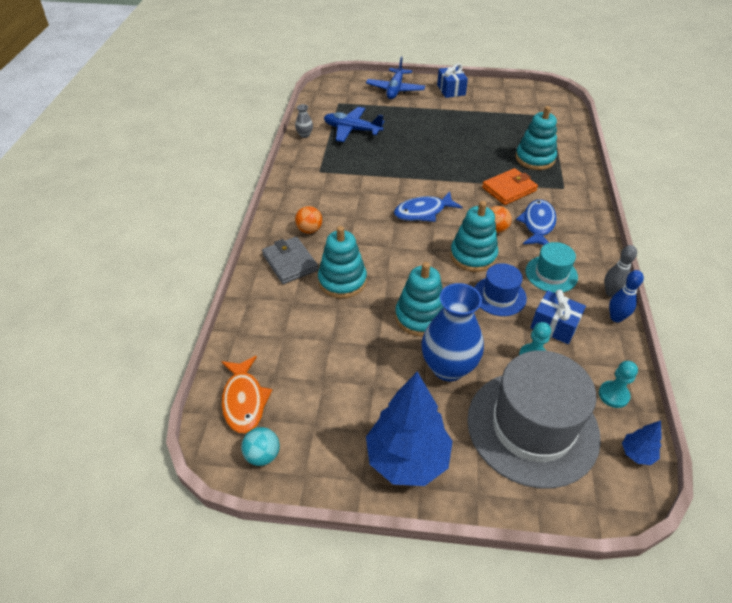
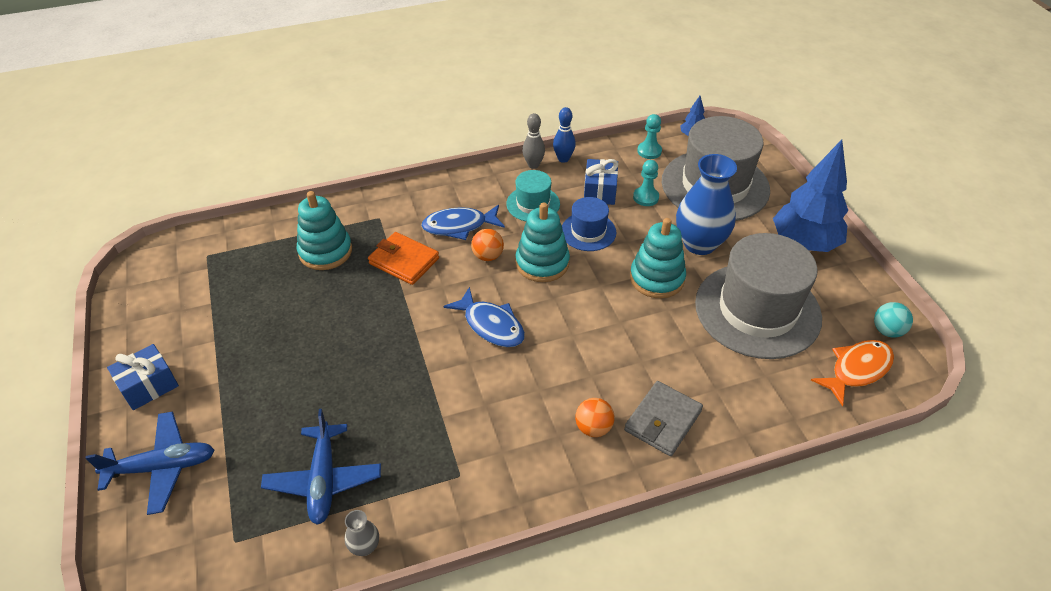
camera: 115 degrees left, 0 degrees up
turquoise stacking toy [318,226,367,298] -> none
none -> grey hat [695,233,822,359]

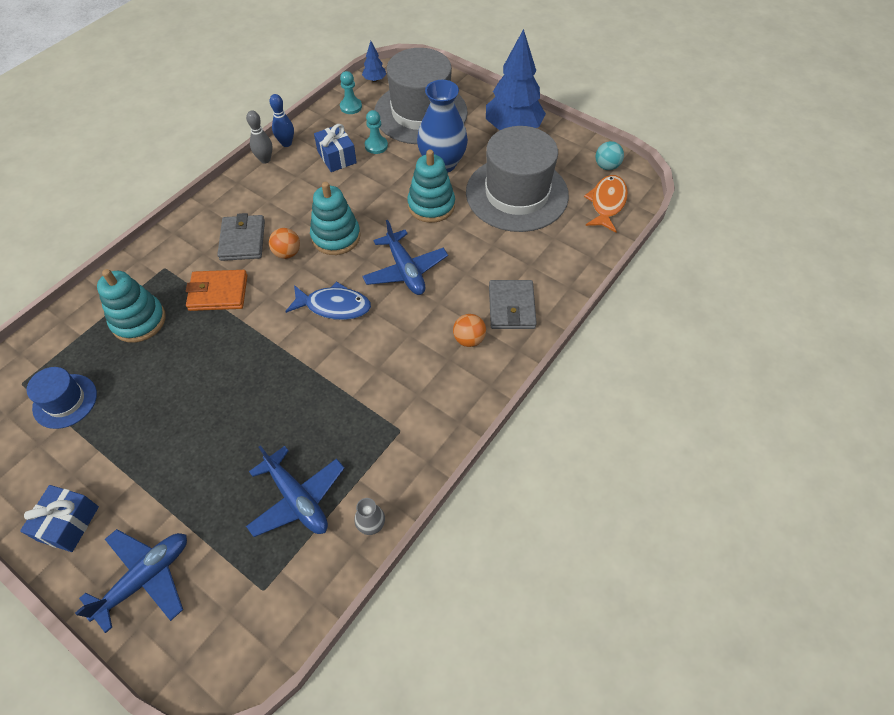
camera: 35 degrees left, 10 degrees up
blue fish [421,205,505,240] -> grey wallet [217,213,265,261]
turquoise hat [506,170,560,222] -> none
blue hat [562,197,617,251] -> blue hat moved to [26,367,97,429]
none -> blue plane [362,220,448,295]

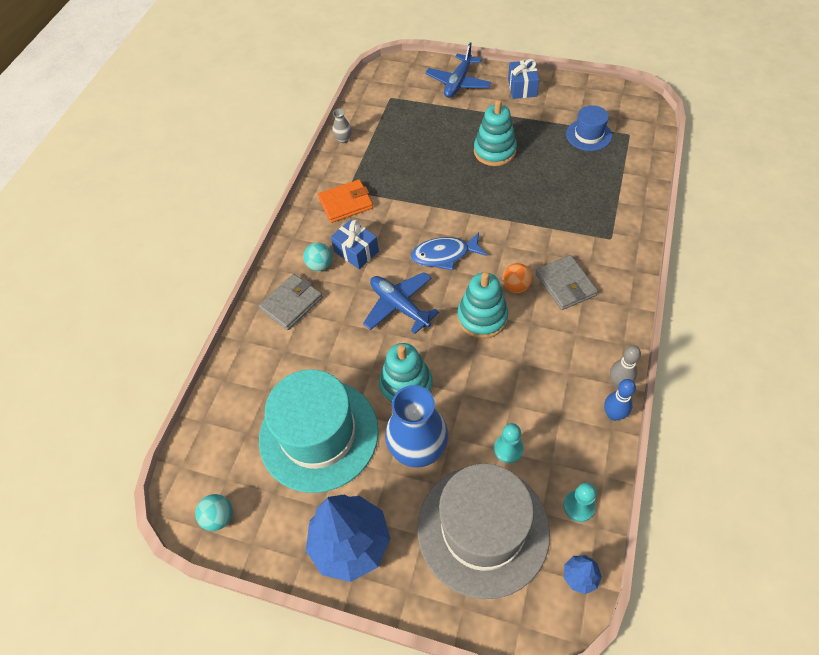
camera: 165 degrees right, 0 degrees up
turquoise stacking toy [97,269,166,343] -> turquoise stacking toy moved to [474,100,517,166]
orange wallet [186,270,248,311] -> orange wallet moved to [318,179,373,223]
blue plane [246,445,344,537] -> none
blue gift [314,124,357,172] -> blue gift moved to [331,220,379,269]
orange ball [453,314,486,347] -> turquoise ball [304,242,332,271]
grey hat [466,126,569,232] -> turquoise hat [259,369,379,493]
grey wallet [489,280,537,329] -> grey wallet turned 60 degrees clockwise [259,274,323,330]
orange fish [584,175,628,232] -> none

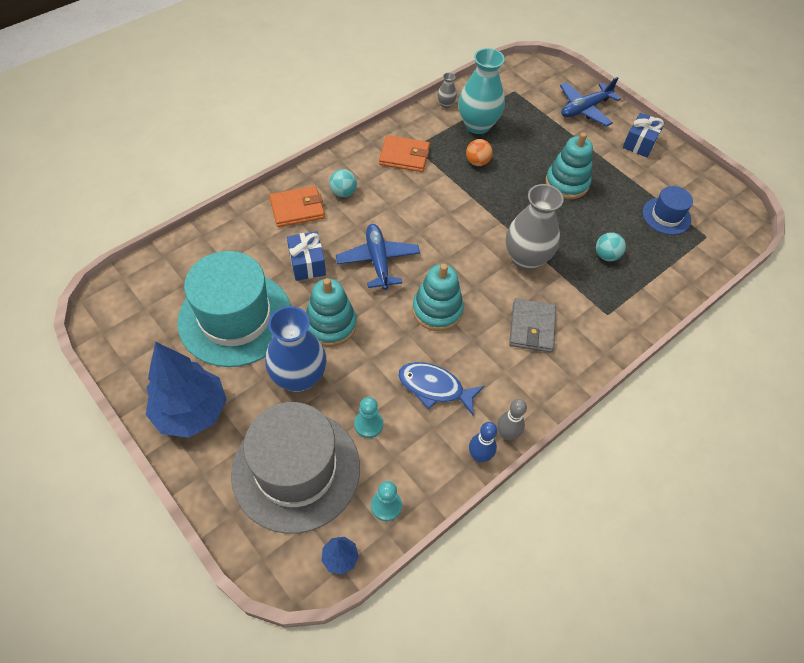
camera: 25 degrees right, 0 degrees up
turquoise ball [195,494,233,531] -> turquoise ball moved to [596,232,626,261]
grey wallet [259,274,323,330] -> orange wallet [269,186,325,227]
blue gift [331,220,379,269] -> blue gift moved to [287,231,326,281]
blue fish [411,232,487,270] -> blue fish moved to [398,362,484,415]
orange ball [502,263,533,293] -> orange ball moved to [466,139,493,166]
none -> turquoise vase [458,48,505,134]
none -> grey vase [506,184,564,271]

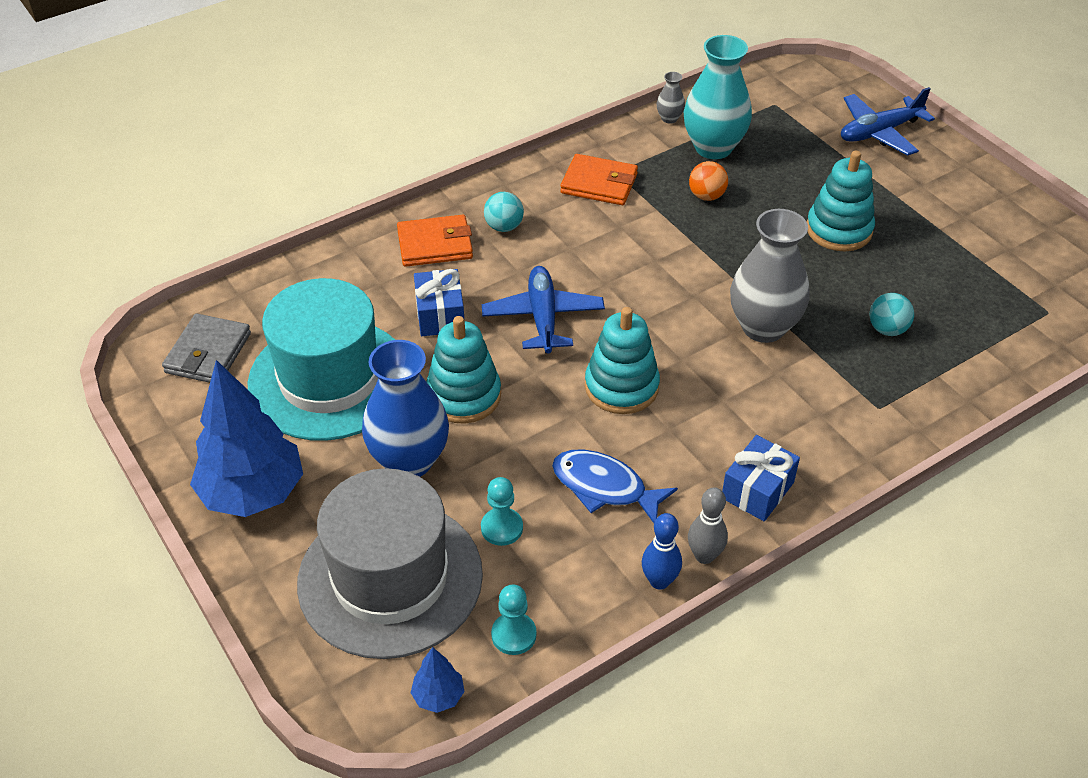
camera: 10 degrees right, 10 degrees down
grey wallet [509,298,556,352] -> grey wallet moved to [162,314,251,383]
blue gift [623,113,665,158] -> blue gift moved to [722,435,800,521]
blue hat [643,186,693,235] -> none

